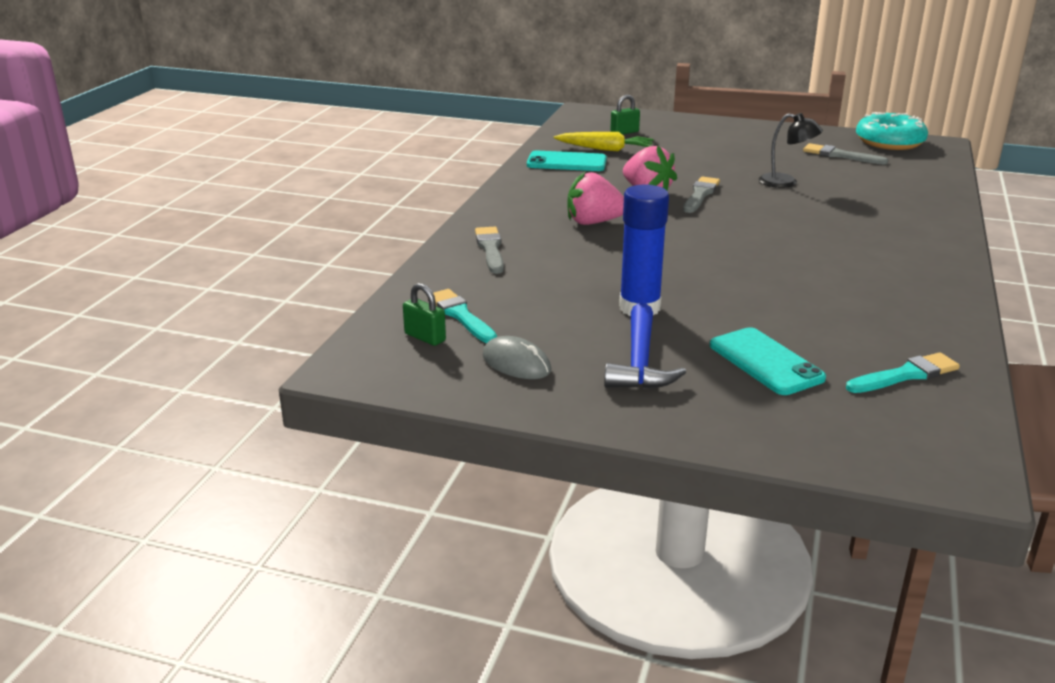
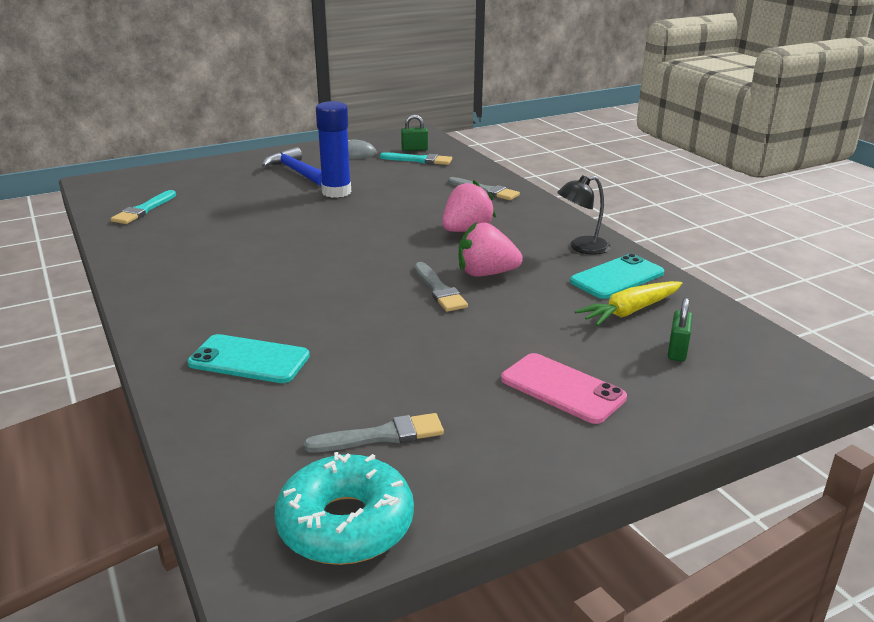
camera: 135 degrees right, 0 degrees up
turquoise phone [710,327,826,395] -> turquoise phone moved to [187,334,310,383]
black lamp [759,113,823,188] -> black lamp moved to [557,175,611,255]
none -> pink phone [501,353,627,424]

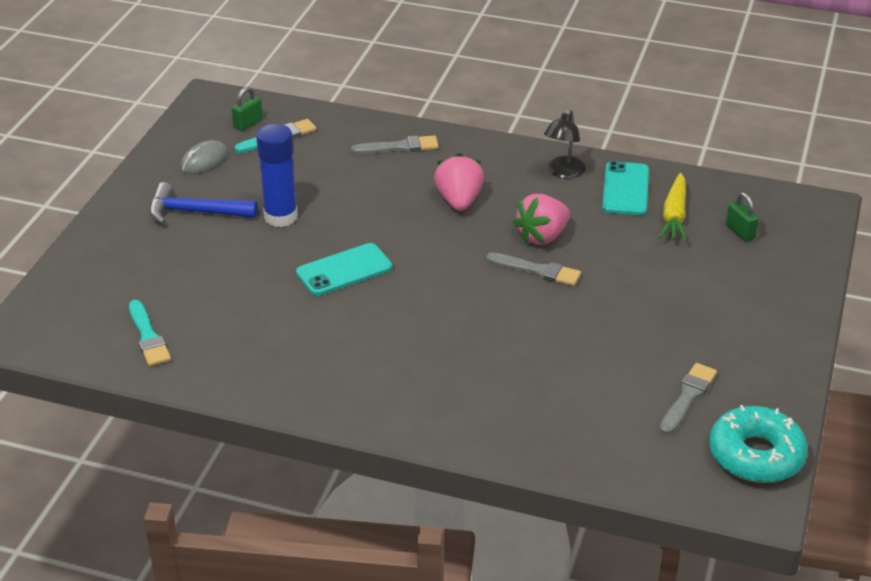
camera: 45 degrees left, 10 degrees up
turquoise phone [187,334,310,383] -> turquoise phone moved to [296,243,392,296]
pink phone [501,353,627,424] -> none

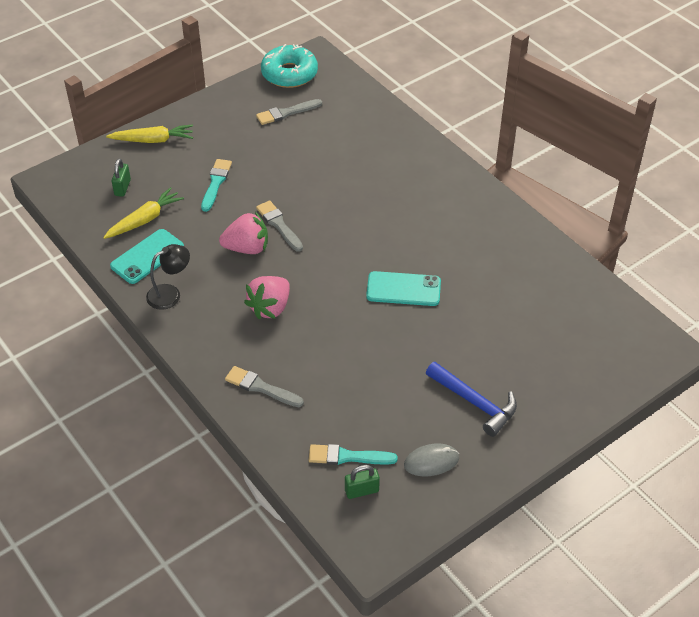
camera: 145 degrees left, 10 degrees up
turquoise brush [129,300,171,366] -> turquoise brush moved to [201,159,232,212]
blue glue stick [256,124,298,227] -> none
none -> yellow carrot [106,125,193,143]

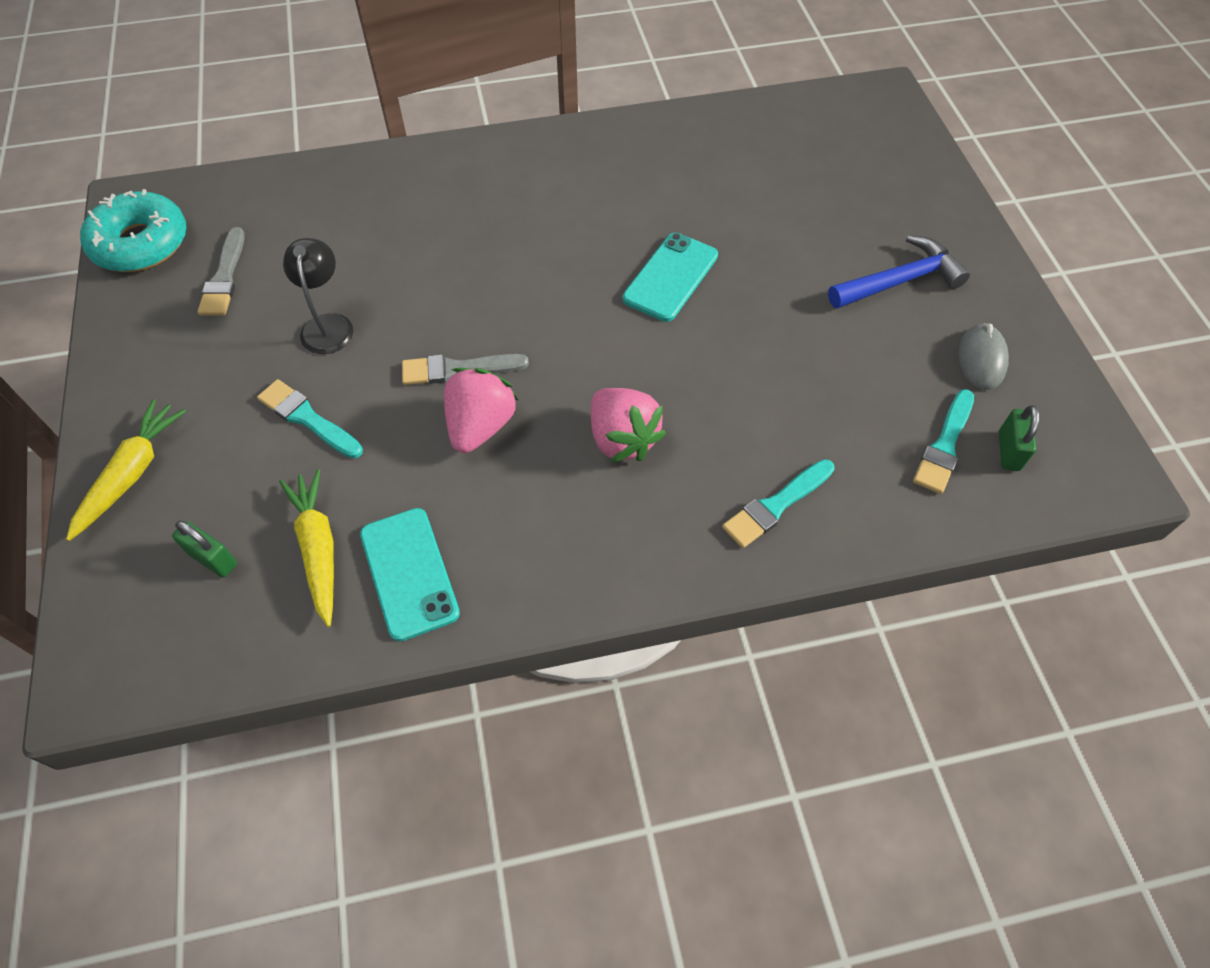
camera: 65 degrees left, 10 degrees up
black lamp [146,244,190,310] -> black lamp moved to [283,238,353,354]
grey brush [225,366,304,407] -> turquoise brush [722,459,835,548]

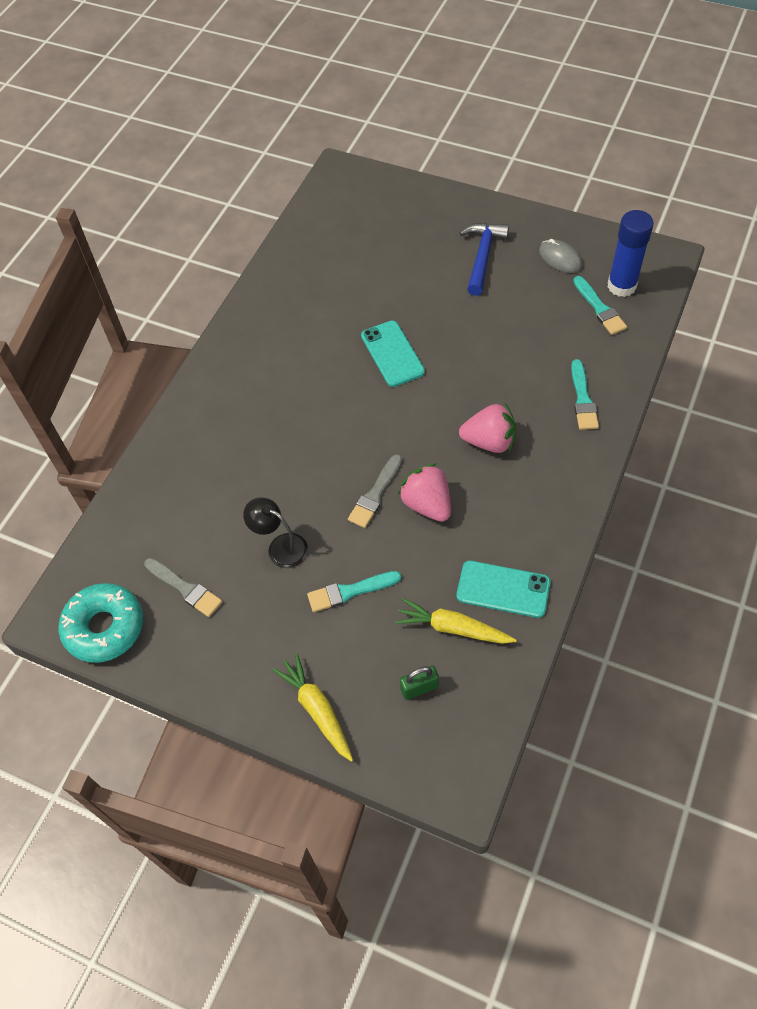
camera: 50 degrees left, 0 degrees up
green padlock [999,405,1039,471] -> blue glue stick [608,210,654,297]

